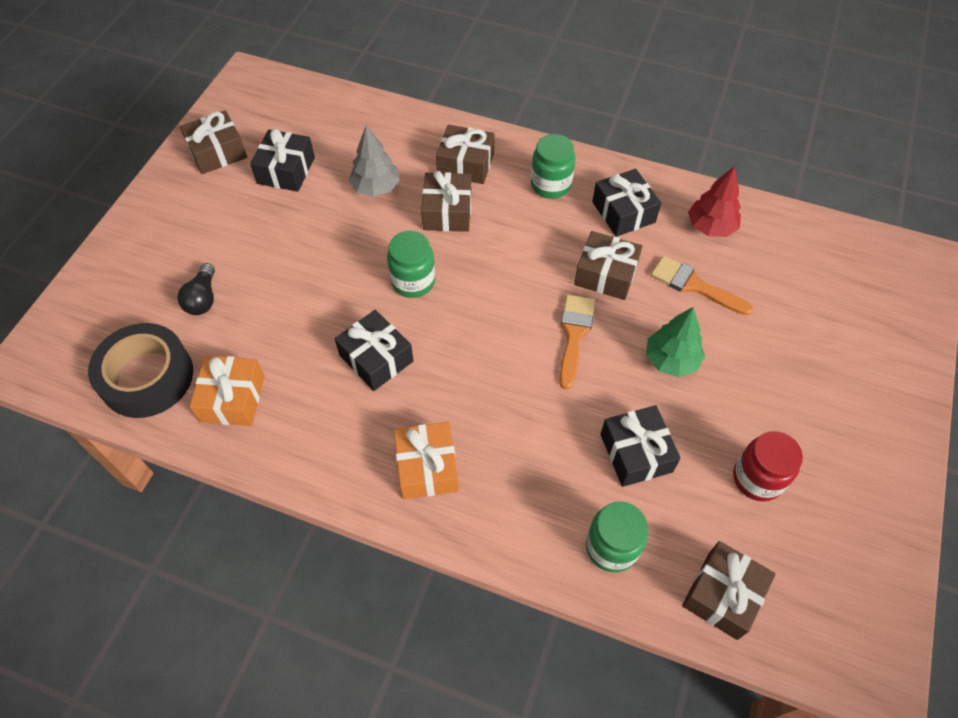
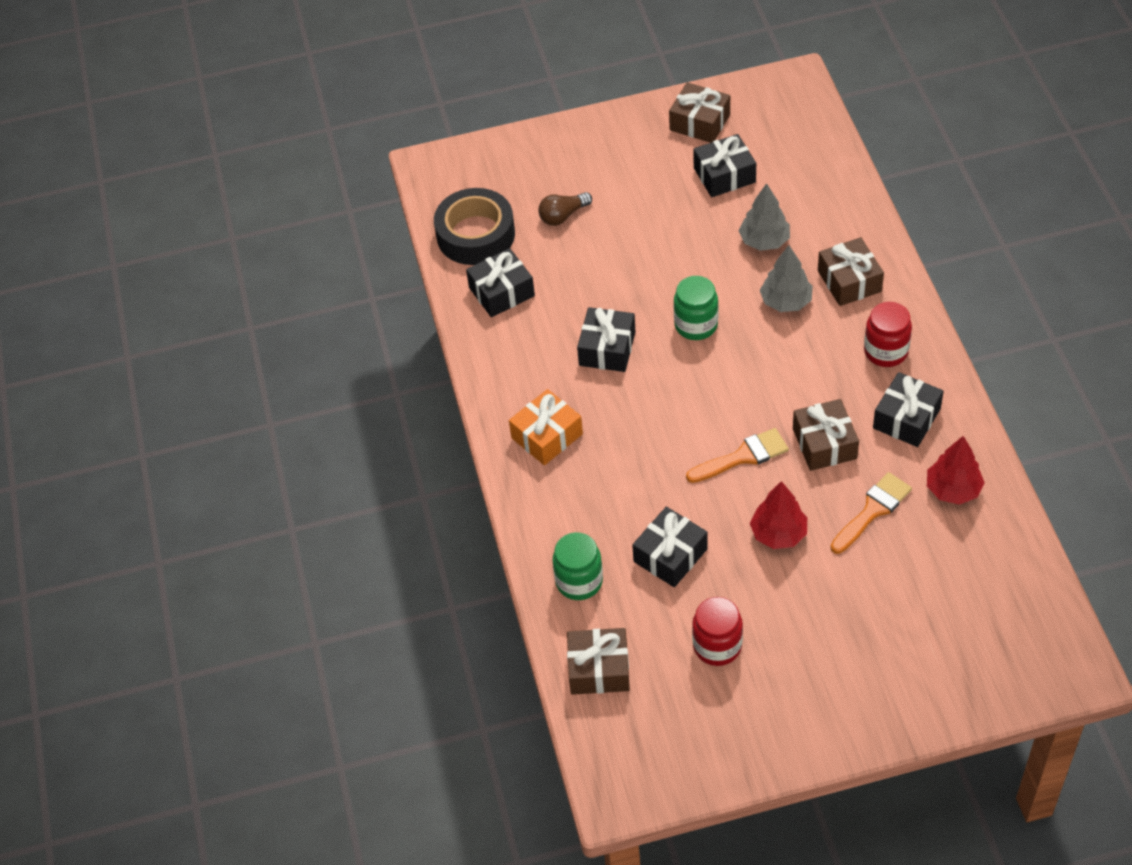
camera: 60 degrees right, 5 degrees down
black light bulb [177,263,215,315] -> brown light bulb [538,192,592,226]
orange gift [190,356,265,426] -> black gift [466,248,535,317]
brown gift [421,171,471,232] -> grey tree [760,245,813,312]
green jar [531,134,576,199] -> red jar [864,302,912,367]
green tree [646,307,705,377] -> red tree [750,481,807,549]
orange brush [651,255,753,315] -> orange brush turned 45 degrees clockwise [831,472,912,554]

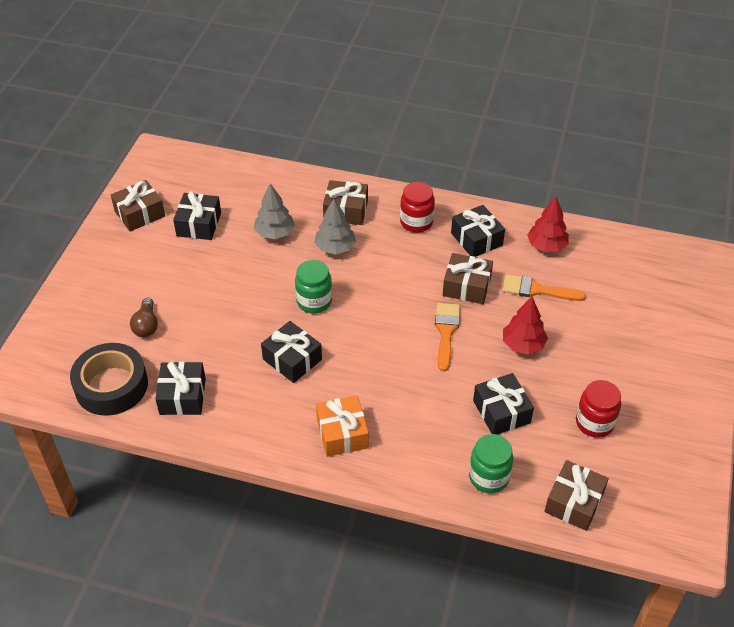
camera: 65 degrees left, 5 degrees down
orange brush [831,472,912,554] -> orange brush turned 60 degrees counterclockwise [502,274,586,301]

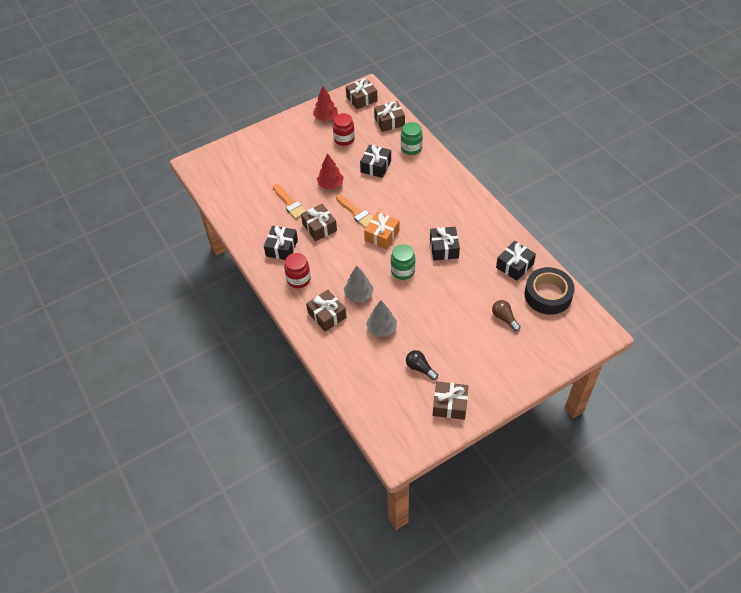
camera: 135 degrees left, 5 degrees up
brown light bulb [130,298,158,337] -> brown light bulb turned 75 degrees counterclockwise [492,300,521,331]
black gift [173,191,221,240] -> black light bulb [406,350,438,380]
orange gift [316,395,369,457] -> orange gift moved to [364,212,399,249]
orange brush [435,303,460,371] -> orange brush turned 90 degrees counterclockwise [336,194,373,228]
red tree [527,197,569,252] -> red tree moved to [313,86,338,121]
none -> brown gift [346,78,378,109]

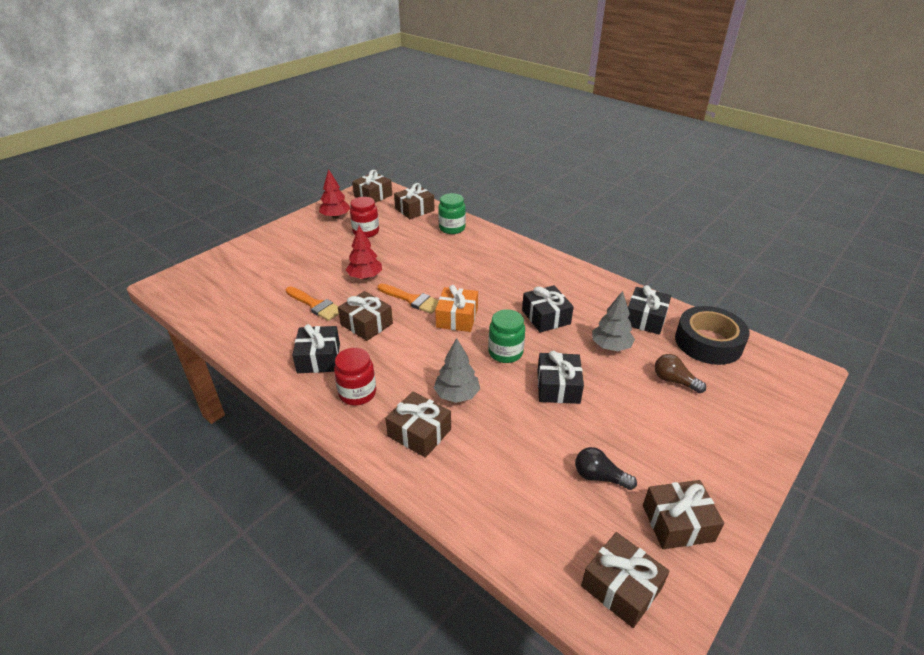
camera: 20 degrees left, 15 degrees down
black gift [360,145,391,178] -> black gift moved to [537,351,584,404]
grey tree [366,300,397,337] -> grey tree moved to [592,291,635,351]
none -> brown gift [581,532,670,628]

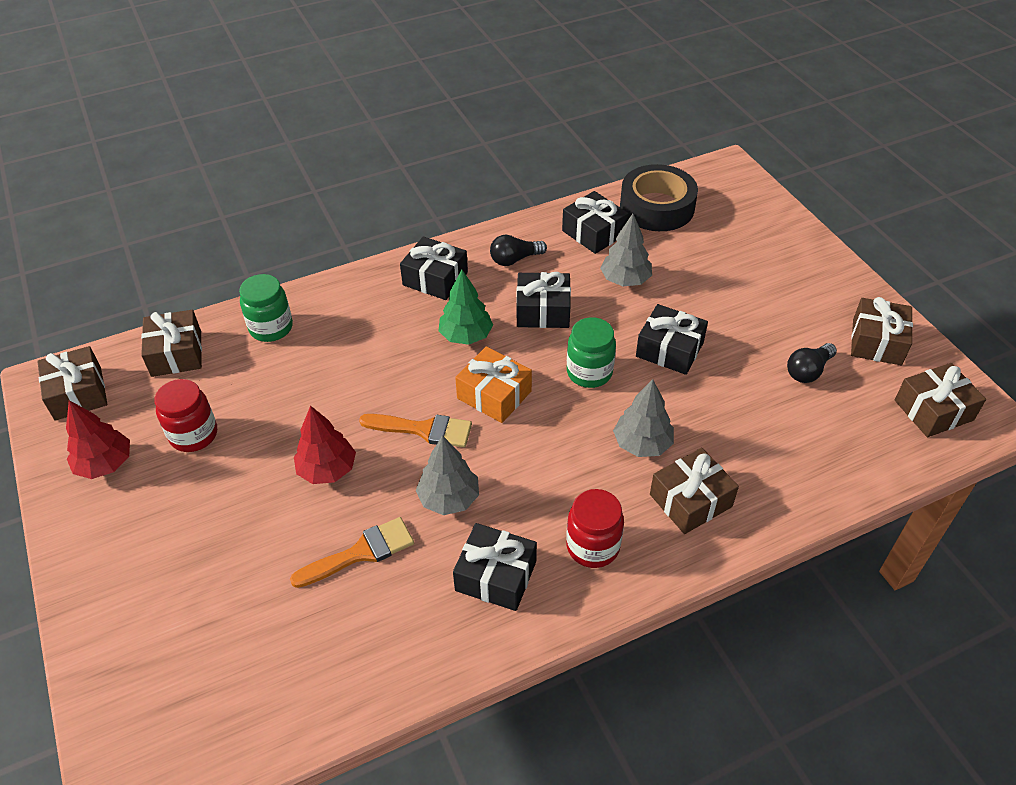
camera: 65 degrees left, 10 degrees up
brown gift [338,291,393,341] -> grey tree [416,435,479,515]
orange brush [378,284,439,314] -> orange brush turned 45 degrees clockwise [359,414,472,447]
brown light bulb [655,354,706,393] -> none
none -> black gift [400,237,468,300]
none -> green tree [439,270,493,345]
none -> black light bulb [490,235,547,266]

